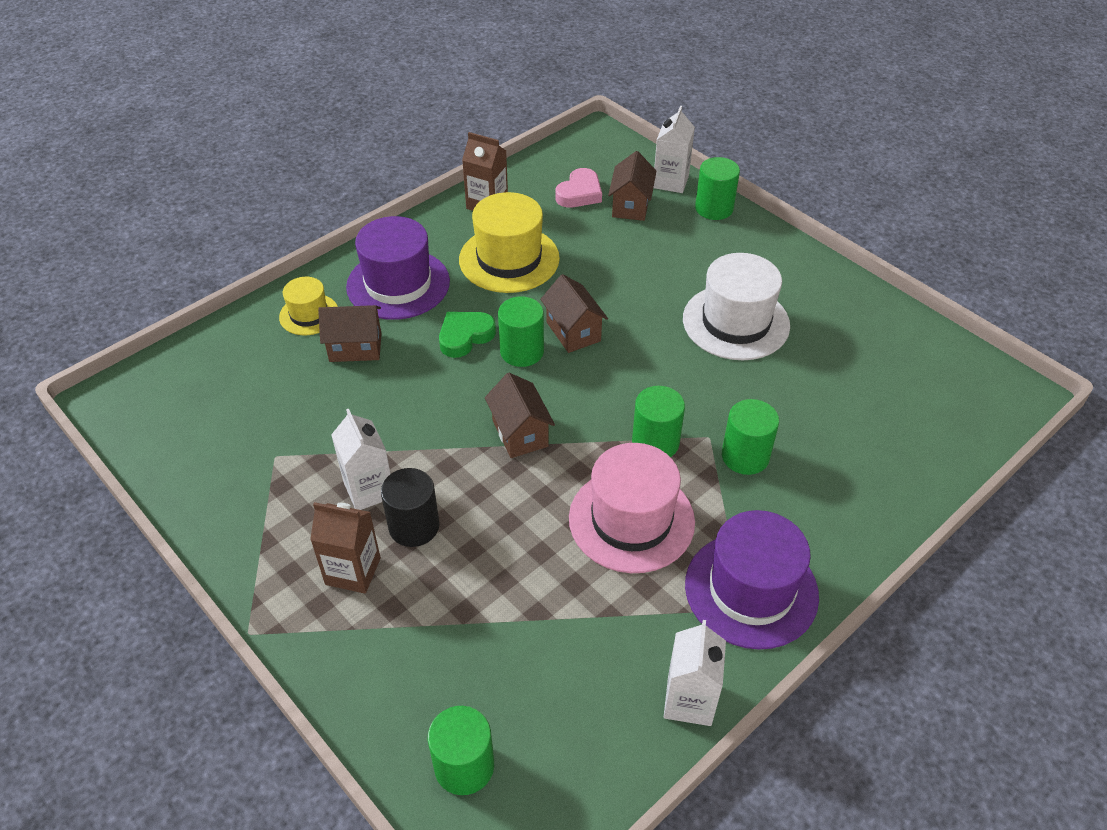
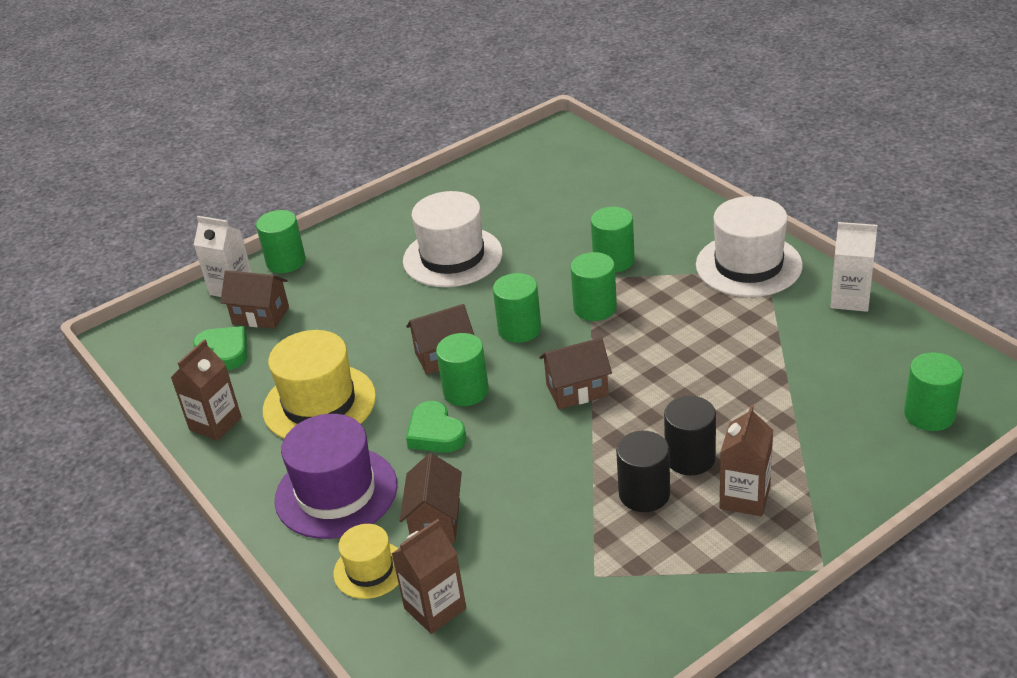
camera: 80 degrees left, 10 degrees down
white carton [331,409,391,510] -> black cylinder [616,431,670,512]
pink heart [555,168,602,208] -> green heart [193,326,247,370]
pink hat [569,443,695,573] -> none
purple hat [685,510,819,650] -> white hat [696,196,803,297]
none -> brown carton [392,519,466,634]
none -> green cylinder [493,273,541,343]

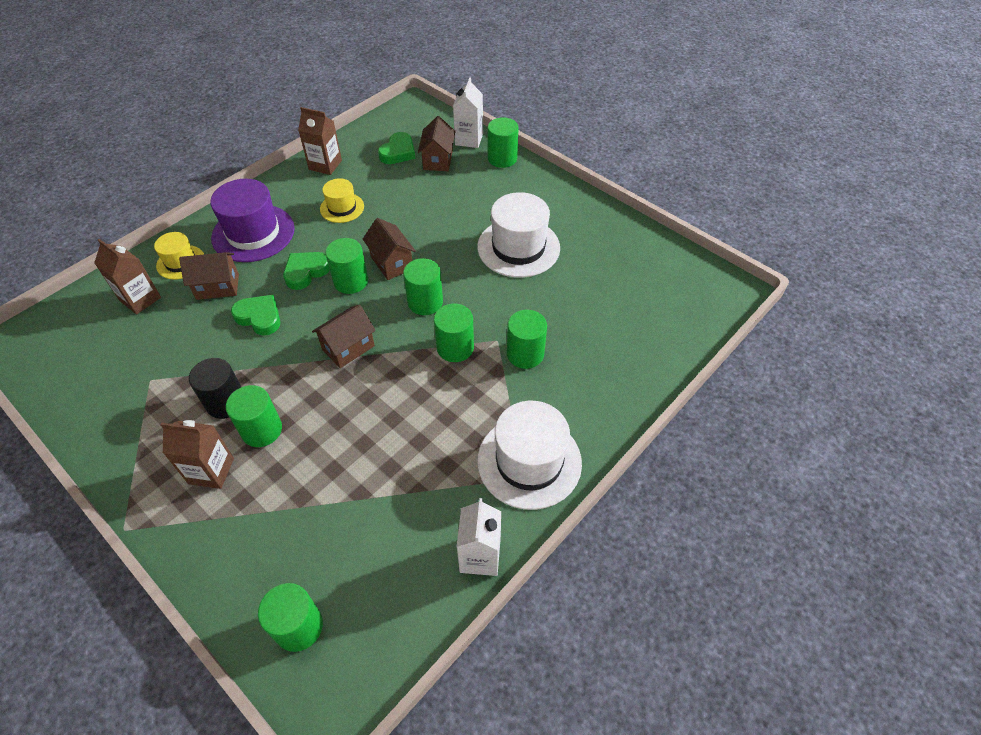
camera: 75 degrees right, 15 degrees up
yellow hat [263,330,376,439] -> yellow hat [320,178,364,223], size x0.56
brown house [539,338,612,409] -> brown house turned 75 degrees clockwise [312,305,376,368]
black cylinder [664,396,716,475] -> green cylinder [226,385,282,447]
none -> green heart [231,295,280,336]

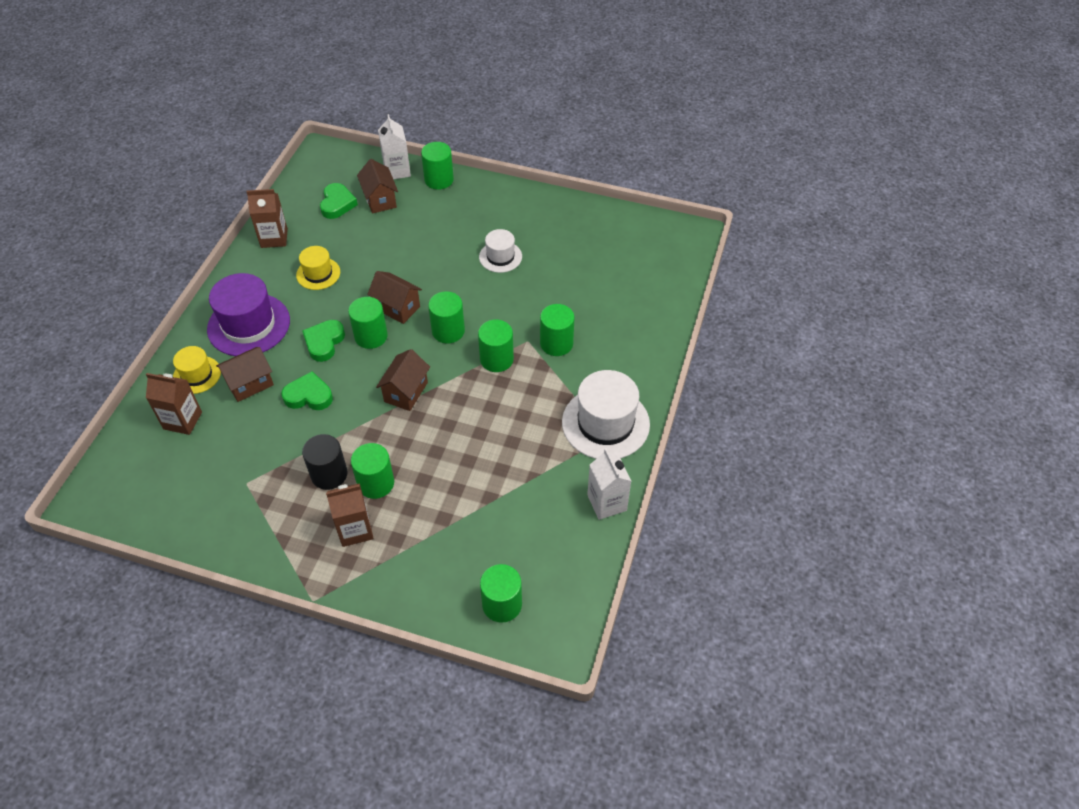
camera: 25 degrees left, 0 degrees up
white hat [477,192,560,278] -> white hat [479,229,522,273], size x0.56

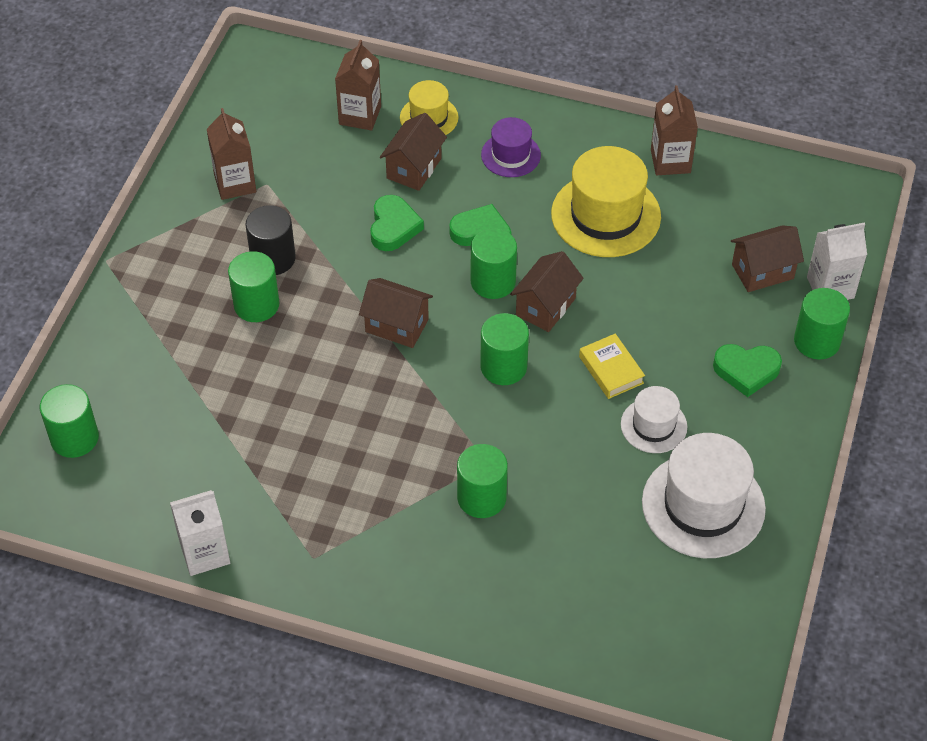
camera: 90 degrees right, 0 degrees up
purple hat [207,273,290,356] -> purple hat [481,117,541,177], size x0.56
brown house [216,347,274,402] -> brown house turned 60 degrees clockwise [380,113,447,191]
yellow hat [296,246,340,290] -> yellow hat [551,146,661,257], size x1.79
green heart [320,183,358,219] -> green heart moved to [713,344,782,397]
brown carton [326,483,373,547] -> brown carton moved to [207,108,256,200]
green cylinder [478,320,514,372] -> none
white hat [562,370,650,459] -> white hat moved to [642,433,766,558]
none -> yellow book [579,334,645,399]

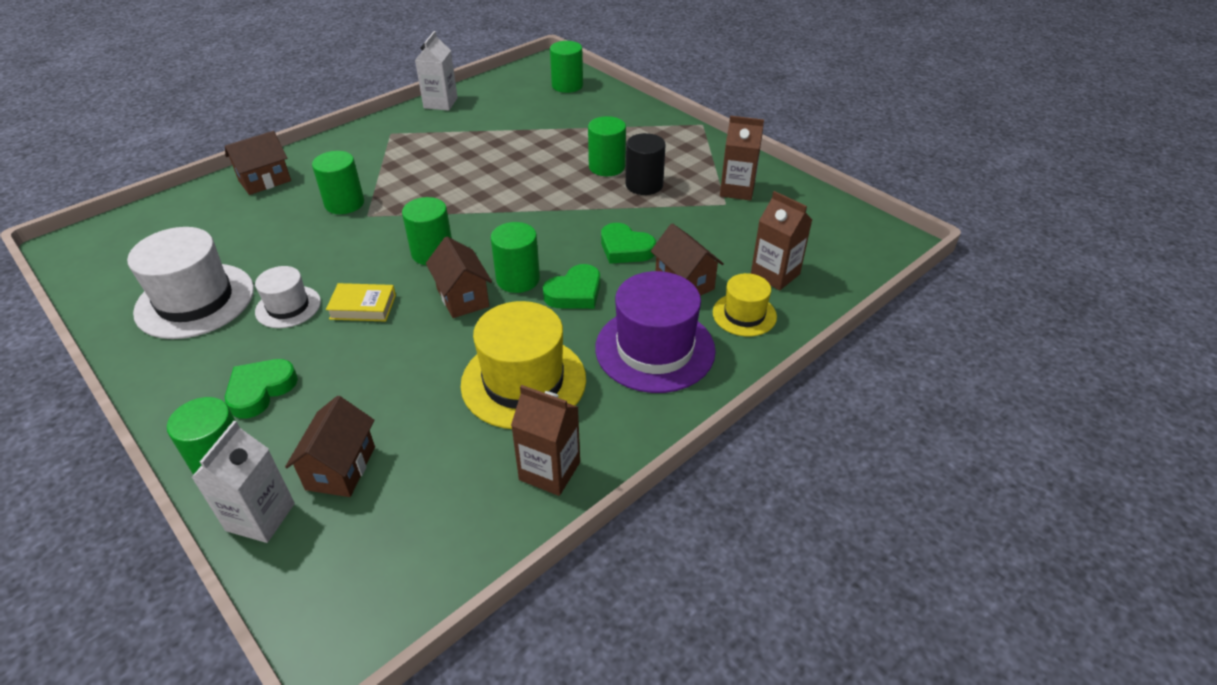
camera: 120 degrees right, 10 degrees down
brown house [359,278,433,348] -> brown house moved to [225,131,291,195]
purple hat [481,117,541,177] -> purple hat [595,271,716,393], size x1.79

